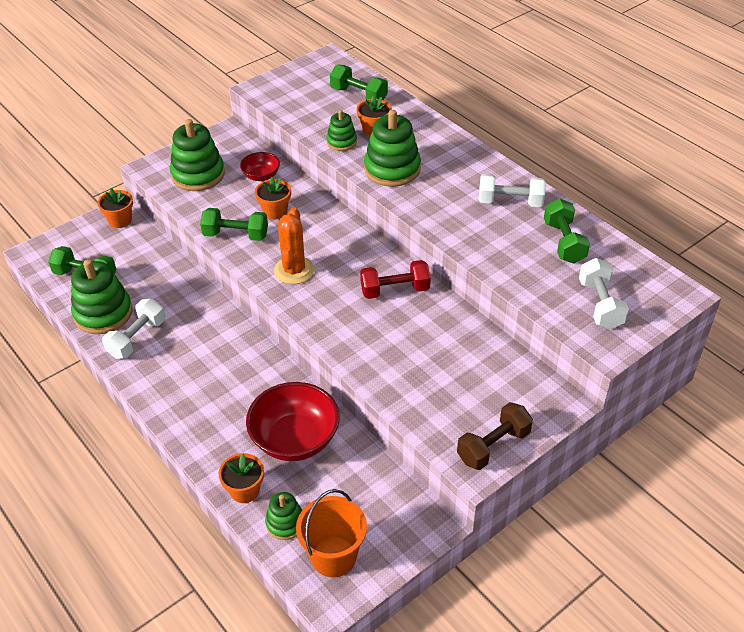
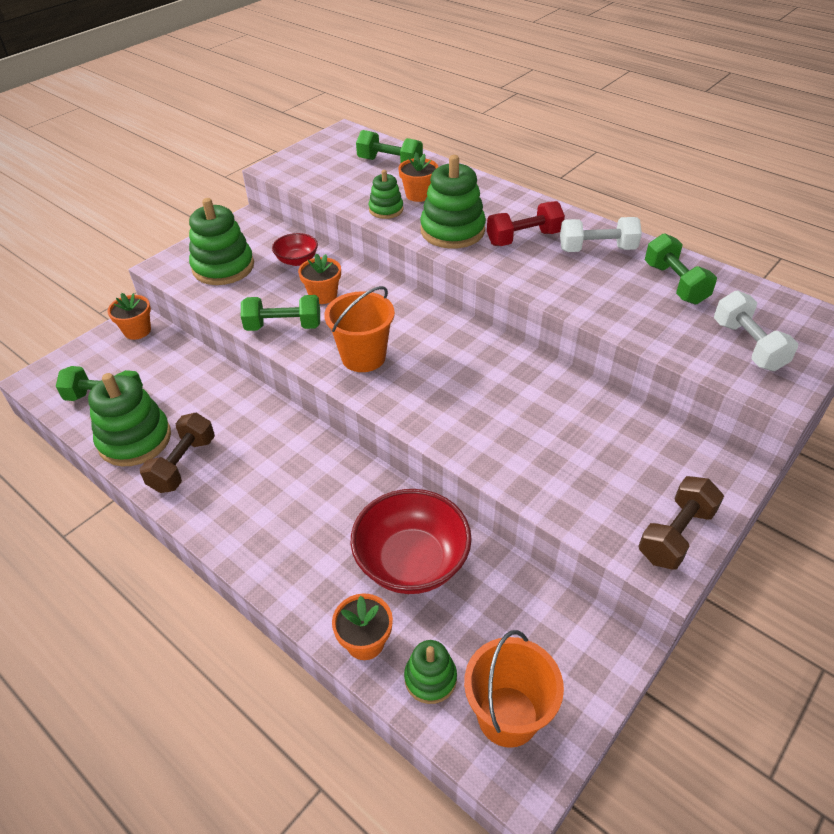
camera: 10 degrees left, 0 degrees up
white dumbbell [102,299,165,359] -> brown dumbbell [140,413,215,493]
orange cactus [274,207,314,284] -> orange bucket [324,286,395,372]
red dumbbell [360,260,431,299] -> red dumbbell moved to [487,201,565,246]

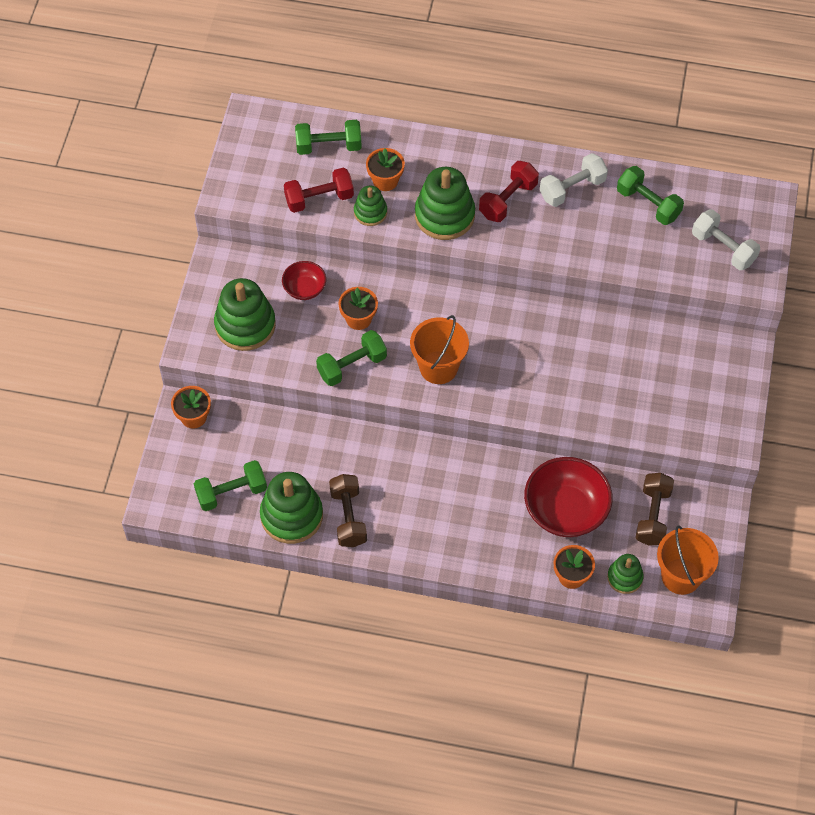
camera: 30 degrees left, 15 degrees up
brown dumbbell [638,476,724,570] -> brown dumbbell moved to [636,473,674,546]
none -> red dumbbell [284,167,354,213]

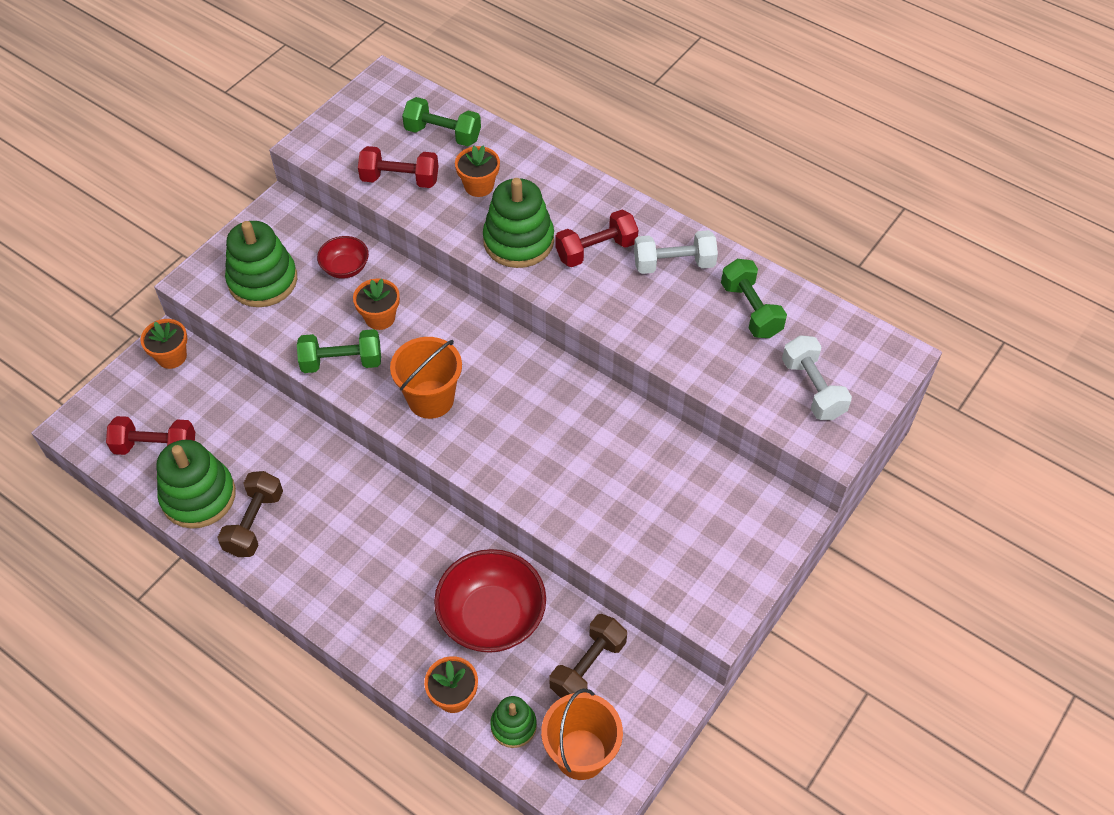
camera: 25 degrees right, 5 degrees down
green dumbbell [194,460,267,511] -> red dumbbell [106,416,195,455]
green stacking toy [354,186,387,226] -> none

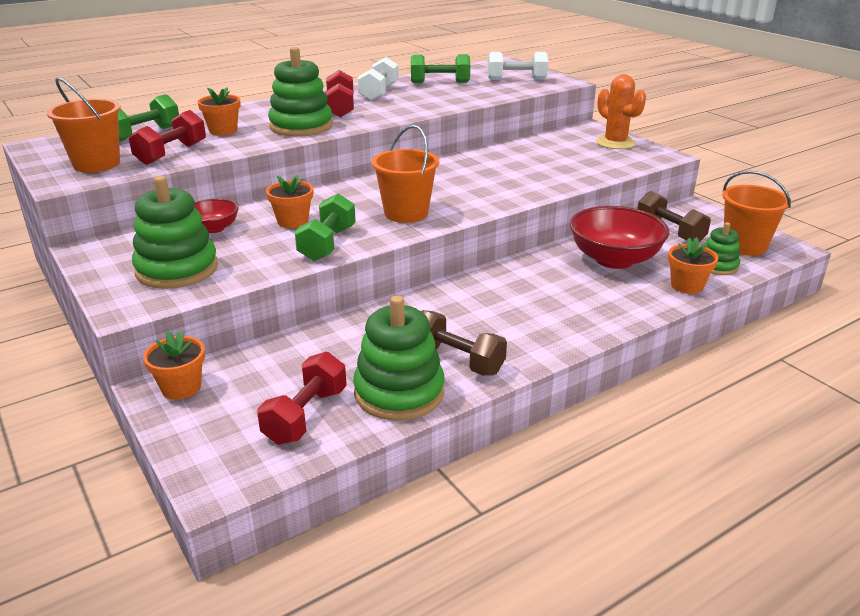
camera: 70 degrees left, 25 degrees down
none -> orange bucket [46,77,121,173]
none -> orange cactus [596,74,646,149]

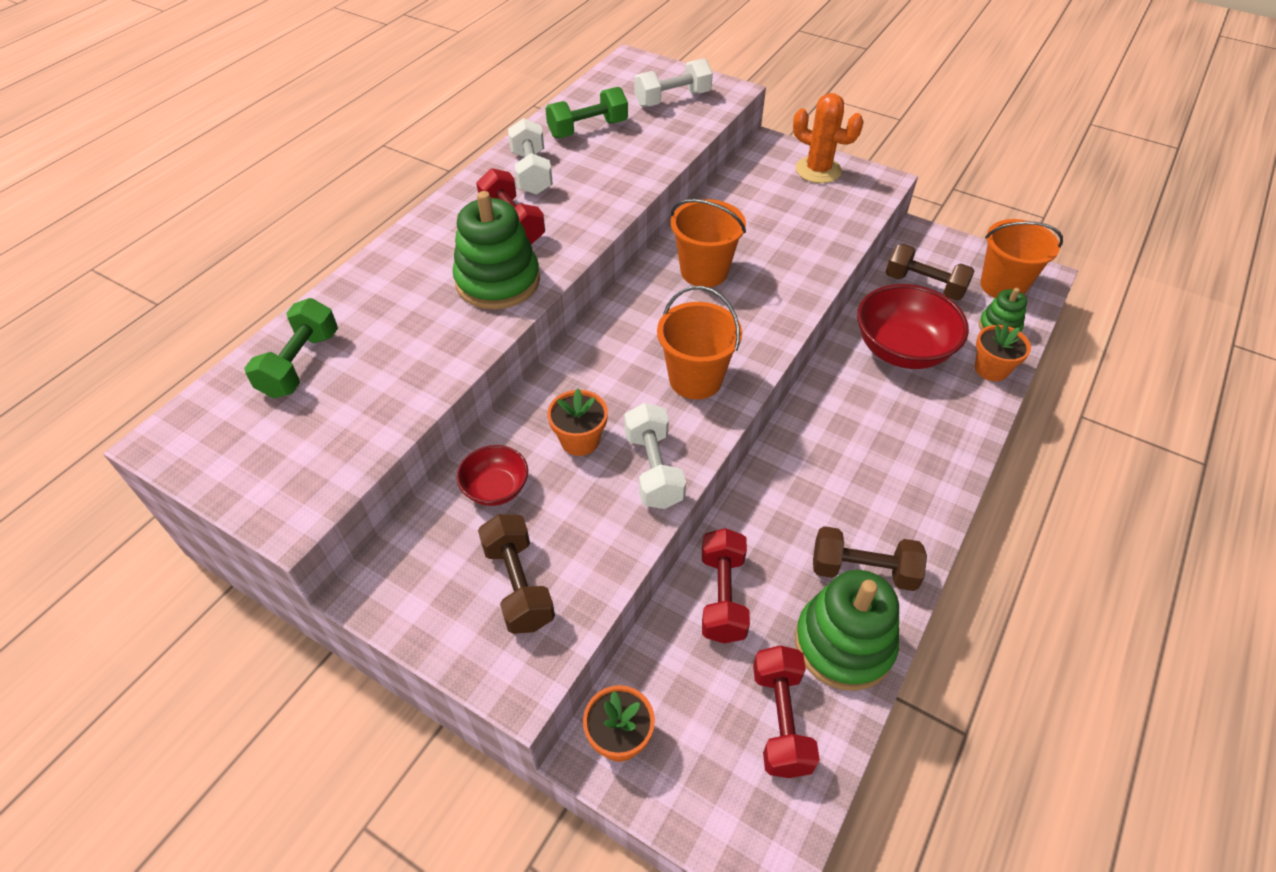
camera: 25 degrees left, 20 degrees up
orange bucket [46,77,121,173] -> orange bucket moved to [671,199,746,287]
red dumbbell [129,110,206,165] -> red dumbbell moved to [702,528,750,643]
green stacking toy [132,176,218,289] -> brown dumbbell [478,514,555,634]
orange flower pot [198,88,241,135] -> none
green dumbbell [295,194,356,261] -> white dumbbell [624,403,686,509]

